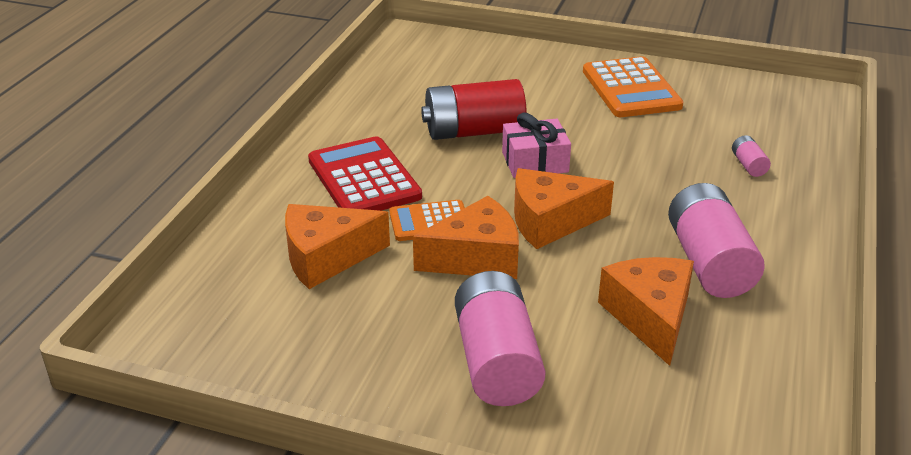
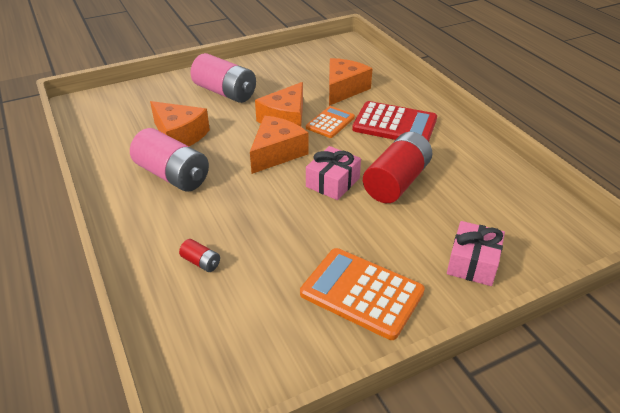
camera: 135 degrees right, 5 degrees up
pink battery [732,135,771,177] -> red battery [179,239,220,272]
none -> pink gift [447,221,505,286]

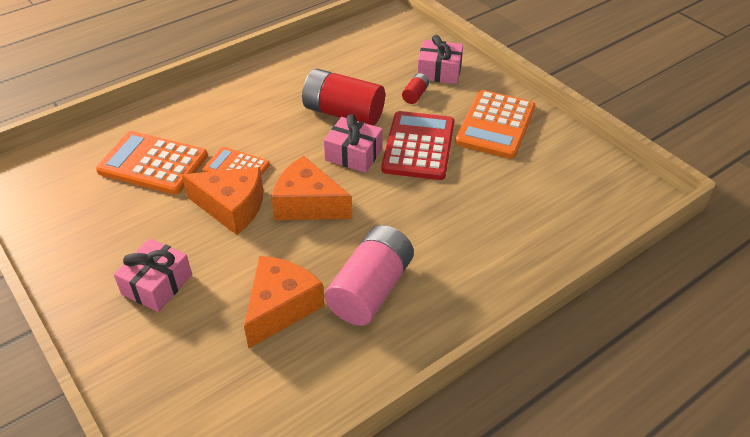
camera: 100 degrees left, 5 degrees up
red battery [179,239,220,272] -> red battery moved to [402,73,429,104]
pink battery [190,53,256,103] -> pink gift [114,238,192,312]
orange cheese [329,58,373,106] -> orange calculator [96,131,208,195]
red calculator [352,101,437,142] -> red calculator moved to [381,111,455,180]

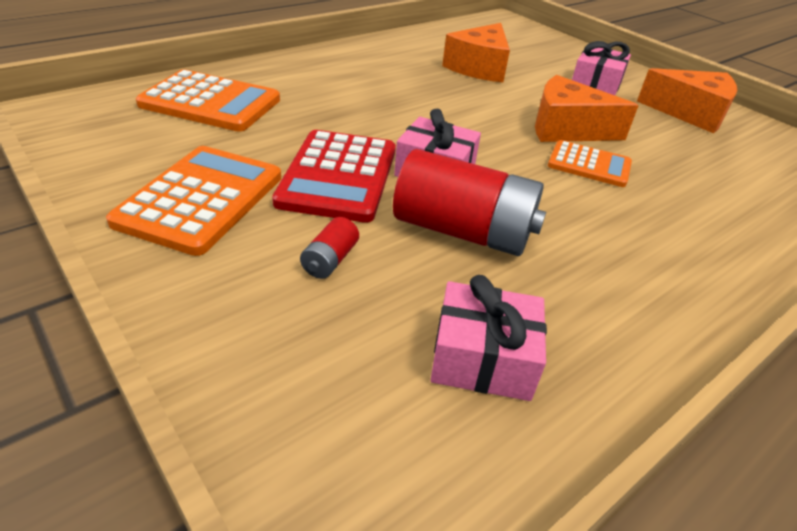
camera: 175 degrees right, 5 degrees down
orange calculator [96,131,208,195] -> orange calculator moved to [136,69,280,132]
orange cheese [271,156,352,220] -> orange cheese moved to [637,68,737,133]
pink battery [325,225,414,326] -> none
pink gift [417,35,463,84] -> pink gift moved to [431,275,547,401]

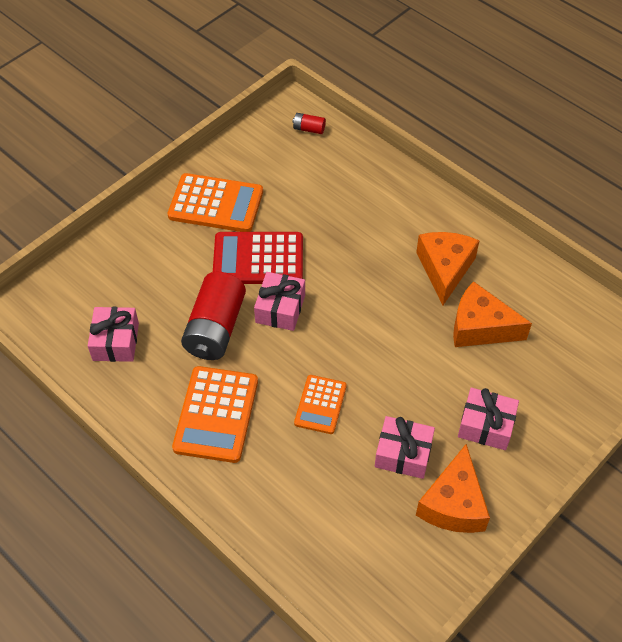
camera: 85 degrees right, 15 degrees up
orange calculator [136,69,280,132] -> orange calculator moved to [172,366,258,463]
red battery [300,217,359,279] -> red battery moved to [293,113,326,134]
orange cheese [535,75,639,142] -> orange cheese moved to [416,232,480,305]
none -> pink gift [375,416,435,479]

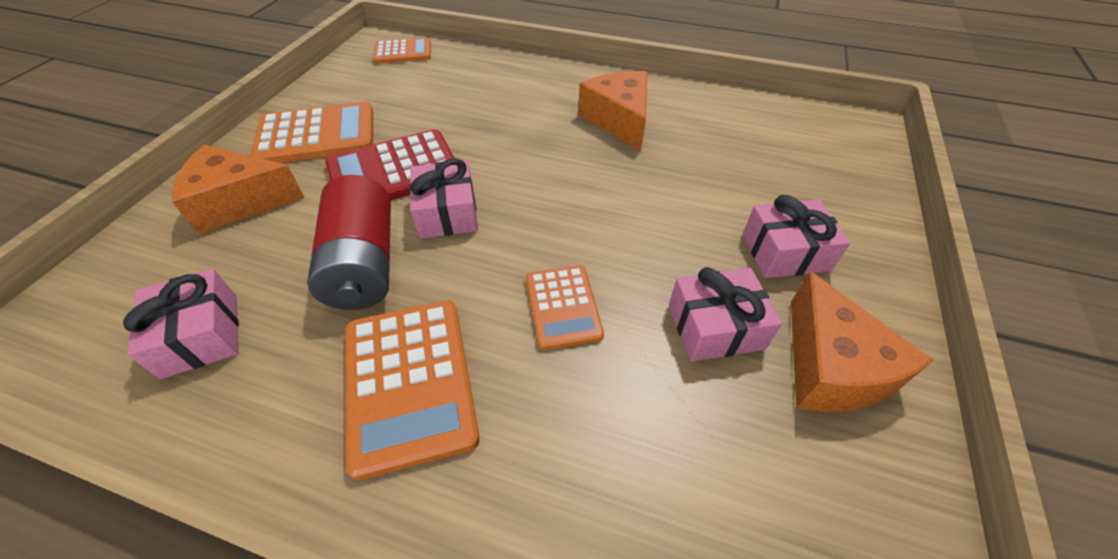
camera: 25 degrees left, 5 degrees down
red battery [293,113,326,134] -> orange calculator [373,38,431,64]
orange cheese [453,281,532,347] -> orange cheese moved to [172,145,305,234]

